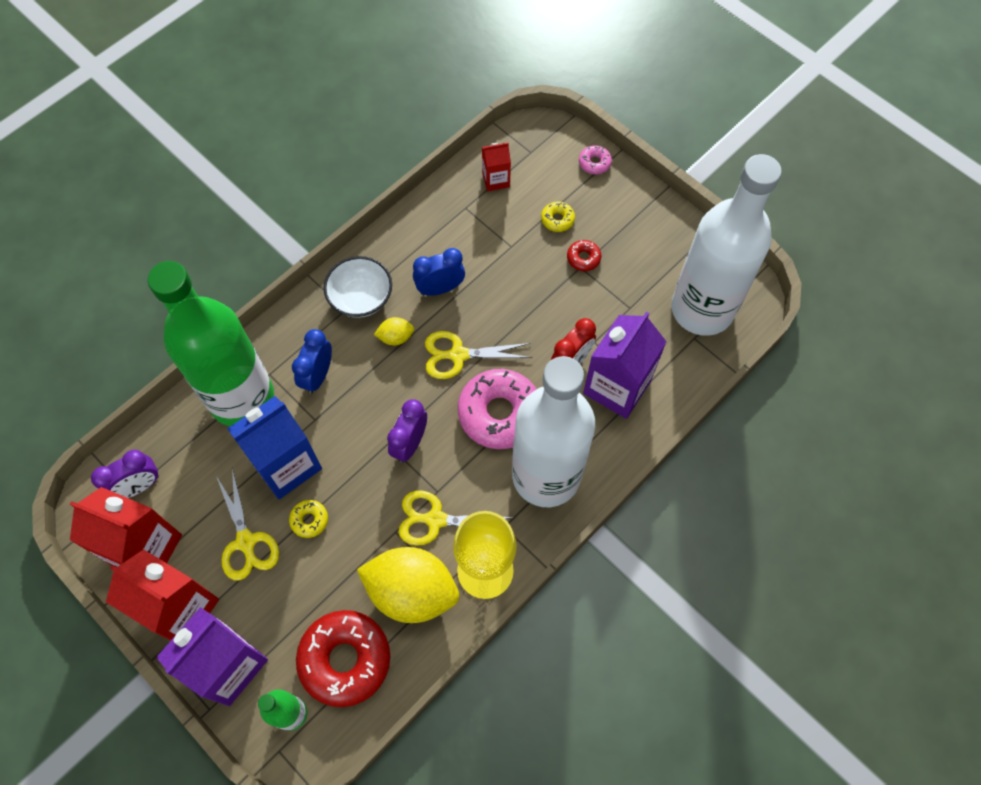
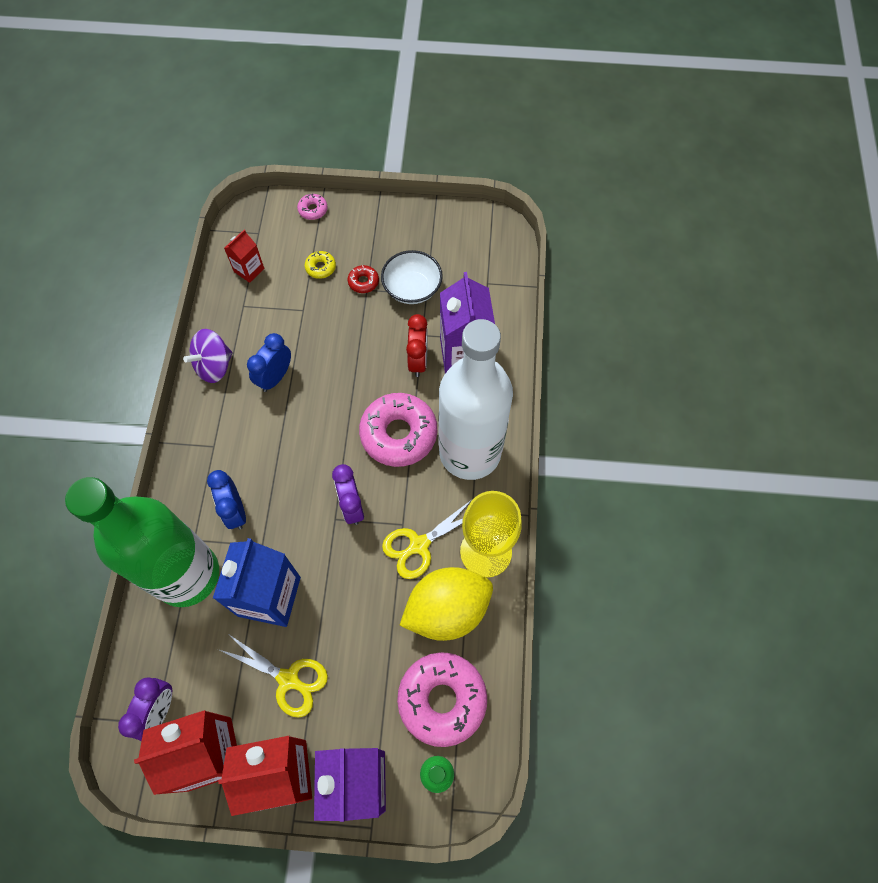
camera: 40 degrees left, 0 degrees up
yellow donut [289,500,328,538] -> none
red donut [296,610,390,707] -> pink donut [397,652,487,747]
white bowl [324,256,392,318] -> white bowl moved to [381,250,443,304]
yellow lemon [374,317,414,346] -> none
yellow scissors [425,331,532,379] -> none
white bottle [671,154,782,336] -> none
none -> purple spinning top [183,329,233,383]

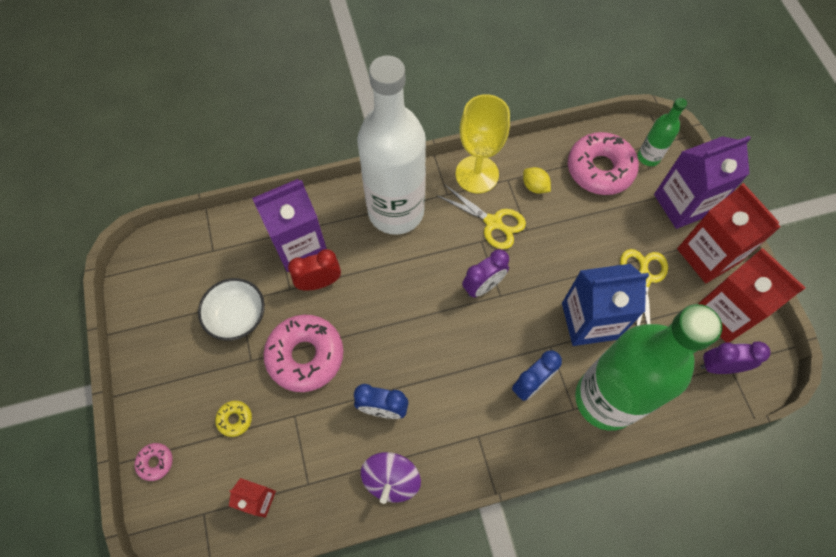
camera: 110 degrees left, 0 degrees up
purple spinning top [183,329,233,383] -> purple spinning top turned 75 degrees clockwise [361,452,421,504]
red donut [348,265,379,293] -> none
pink donut [359,393,437,467] -> pink donut moved to [264,315,344,392]
yellow lemon [400,567,493,641] -> yellow lemon [523,167,551,194], size x0.43

